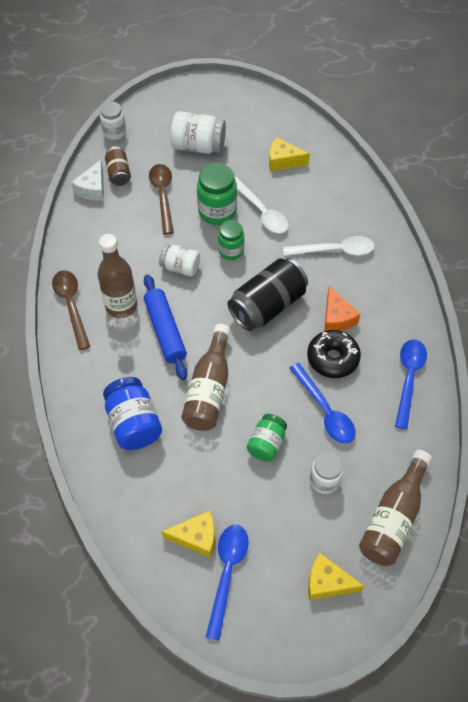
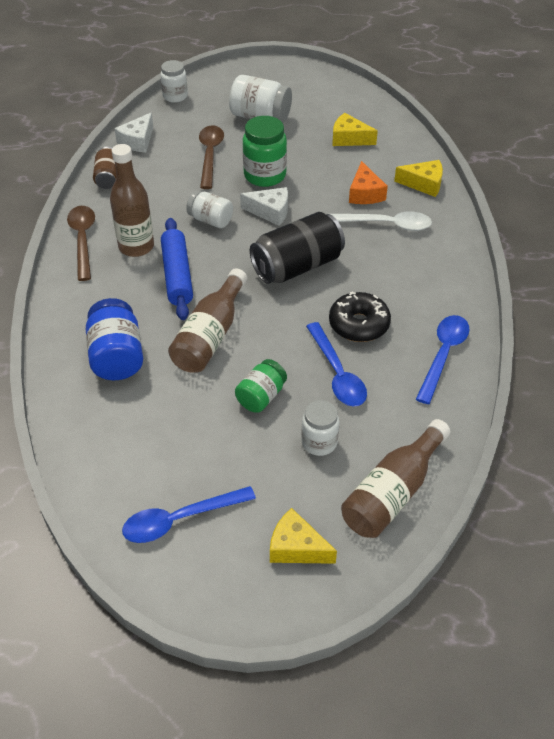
camera: 10 degrees right, 10 degrees down
brown can [105,146,131,186] -> brown can moved to [93,147,116,189]
yellow cheese [162,510,215,558] -> yellow cheese moved to [394,160,443,197]
blue spoon [206,525,249,640] -> blue spoon turned 135 degrees counterclockwise [122,486,256,543]
green jar [218,220,245,260] -> white cheese [240,187,288,226]
white spoon [234,177,289,233] -> none
orange cheese [324,286,360,331] -> orange cheese moved to [349,161,388,204]

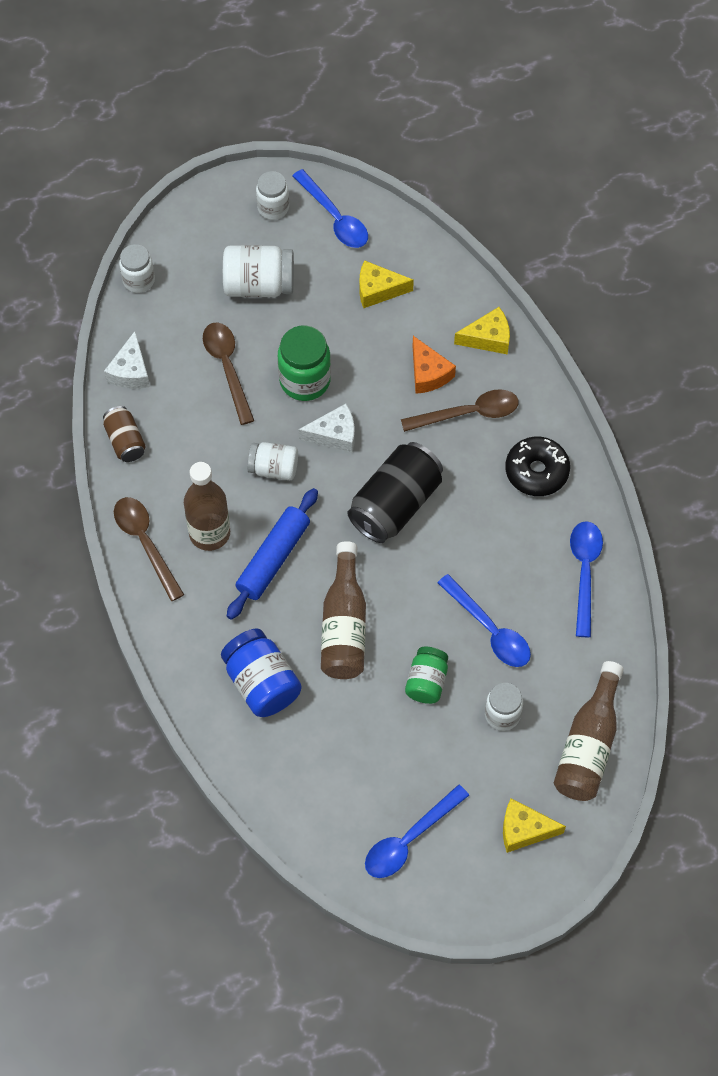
camera: 20 degrees left, 15 degrees up
blue rolling pin [161,218,193,320] -> blue rolling pin turned 60 degrees clockwise [227,488,318,620]
black donut [329,291,391,342] -> black donut moved to [505,437,570,496]
white spoon [331,211,432,231] -> brown spoon [401,389,519,432]
none -> white jar [256,171,289,220]
none -> blue spoon [292,169,368,248]

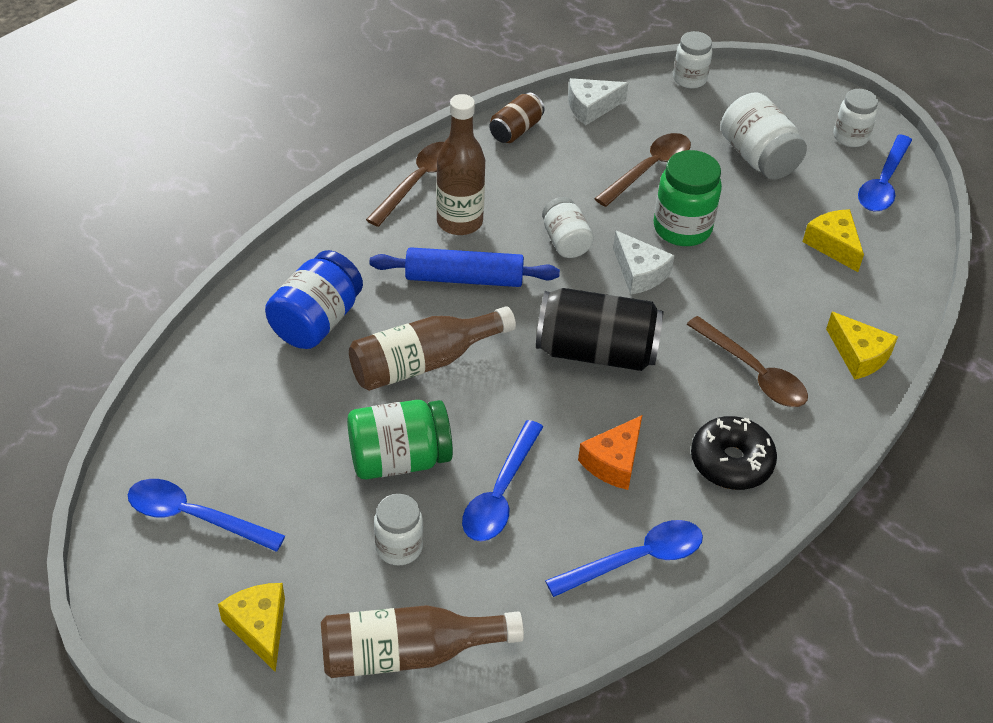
camera: 60 degrees right, 15 degrees down
green jar [405,647,448,704] -> green jar [347,400,453,479], size x1.54
orange cheese [413,336,456,394] -> orange cheese moved to [578,415,642,490]

